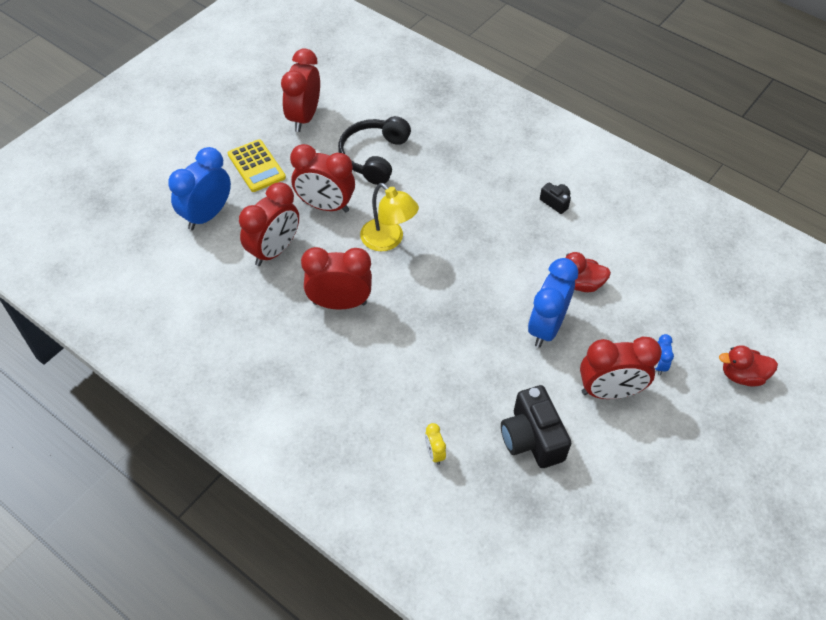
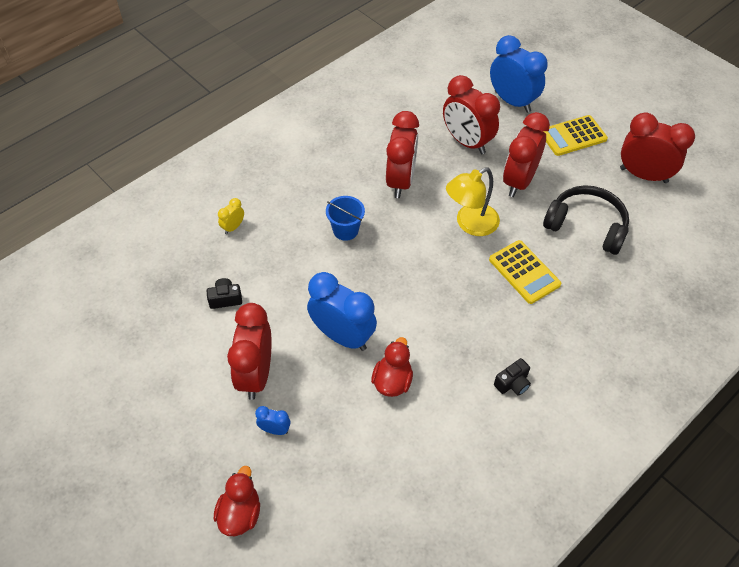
camera: 100 degrees right, 0 degrees up
yellow clock [425,423,446,465] -> yellow clock turned 45 degrees counterclockwise [218,198,244,234]
black camera [501,385,572,468] -> black camera [207,278,242,309], size x0.50
none -> blue bucket [326,196,365,241]
none -> yellow calculator [489,240,561,304]

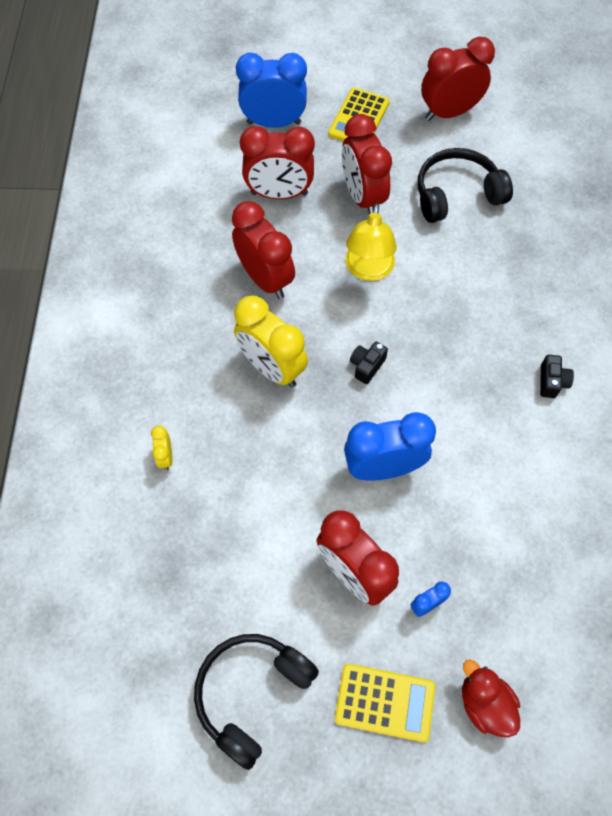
camera: 45 degrees left, 10 degrees up
black camera [207,278,242,309] -> black camera moved to [350,342,388,384]
blue bucket [326,196,365,241] -> yellow clock [234,296,308,388]
red duck [371,337,413,397] -> none
yellow calculator [489,240,561,304] -> yellow calculator moved to [335,664,435,742]
none -> black headphones [194,634,319,770]

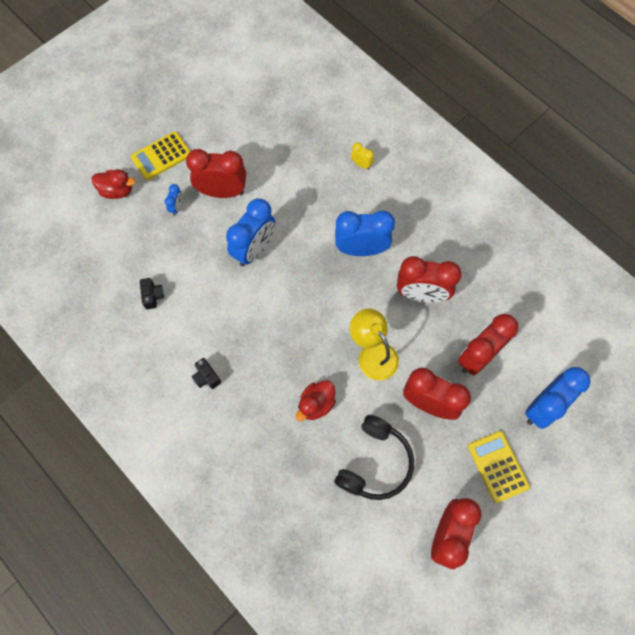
camera: 135 degrees right, 5 degrees up
black headphones [194,634,319,770] -> none
yellow clock [234,296,308,388] -> blue clock [335,210,395,256]
black camera [350,342,388,384] -> black camera moved to [140,278,164,309]
none -> red duck [296,380,336,421]

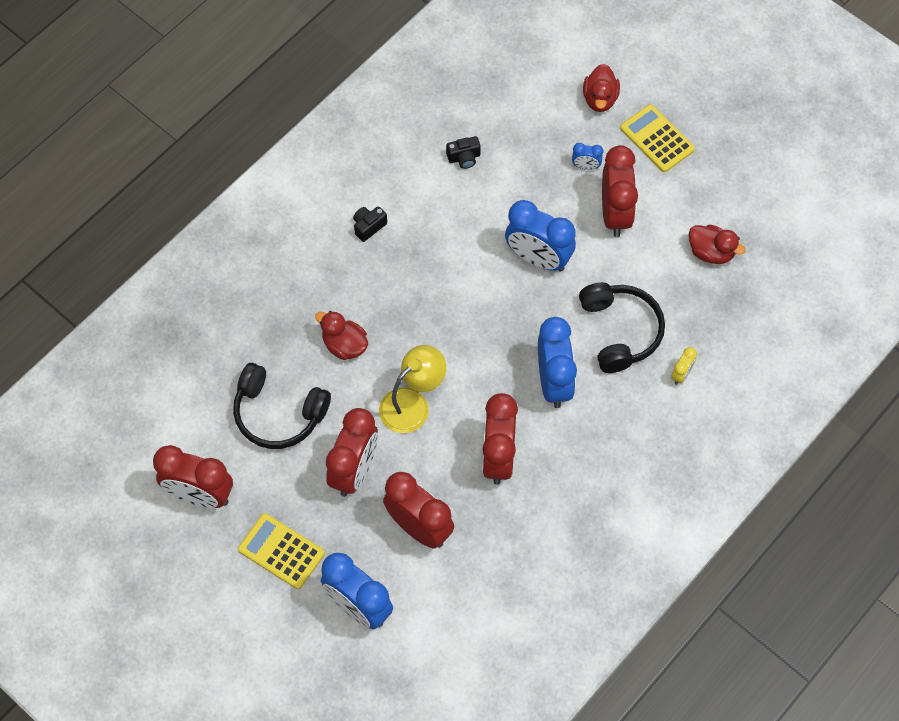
camera: 85 degrees right, 5 degrees down
yellow calculator [468,431,530,503] -> yellow calculator turned 120 degrees counterclockwise [238,513,325,589]
none -> black headphones [579,282,665,373]
none -> red duck [689,225,746,264]

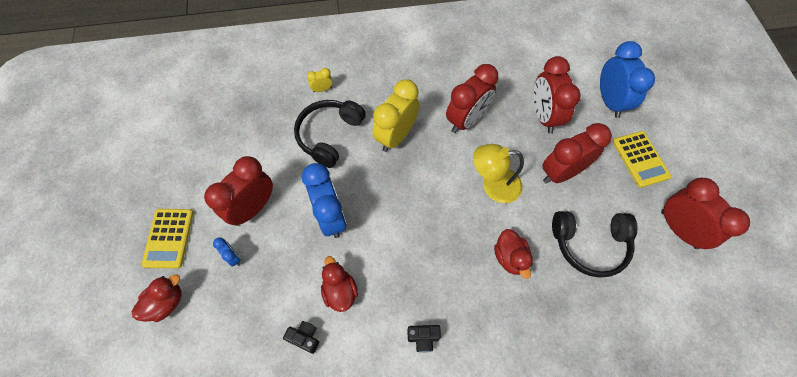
camera: 140 degrees left, 0 degrees up
black headphones [233,363,331,449] -> black headphones turned 120 degrees clockwise [552,211,638,278]
blue clock [538,317,577,408] -> yellow clock [373,79,419,152]
red duck [689,225,746,264] -> red duck moved to [321,256,358,312]

